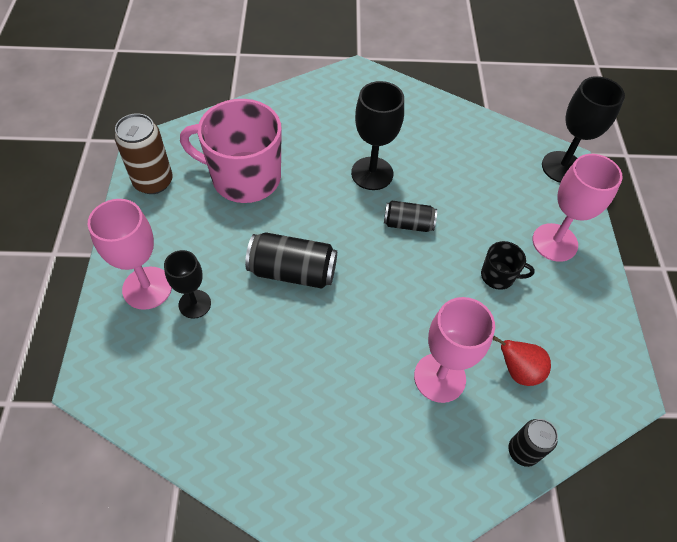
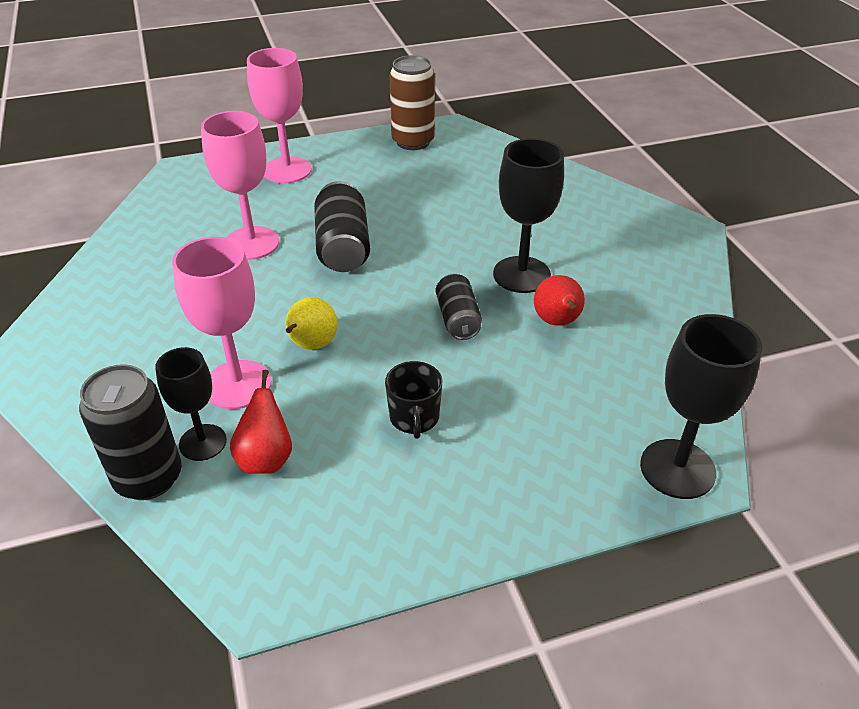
camera: 75 degrees right, 15 degrees down
black goblet [164,250,211,319] -> black goblet moved to [155,347,227,461]
pink mug [180,99,282,203] -> none
black can [508,419,558,467] -> black can [79,364,182,500], size x1.58
pink goblet [533,154,623,262] -> pink goblet moved to [201,111,279,260]
none -> yellow pear [286,297,338,350]
none -> red pear [534,275,585,326]

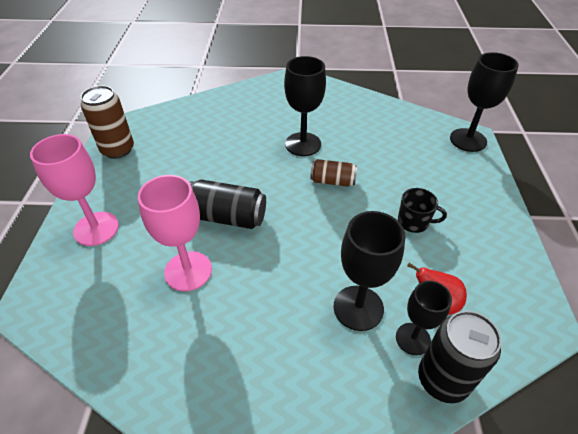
camera: 70 degrees left, 5 degrees up
pink goblet [172,237,272,409] -> black goblet [333,211,405,331]
yellow pear [286,297,338,350] -> none
black can [436,274,482,340] -> brown can [310,159,357,187]
red pear [534,275,585,326] -> none

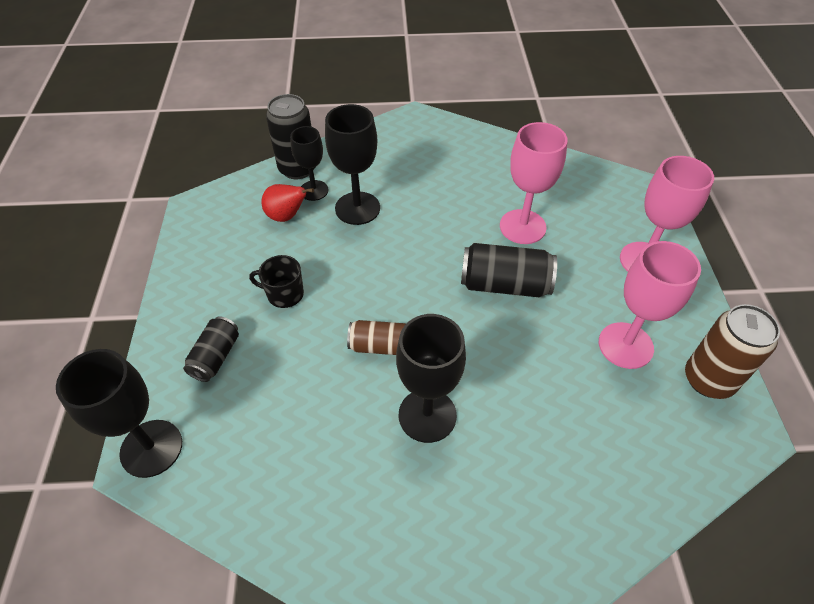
camera: 175 degrees right, 5 degrees up
none -> black can [183,316,239,382]
none -> pink goblet [599,241,701,369]

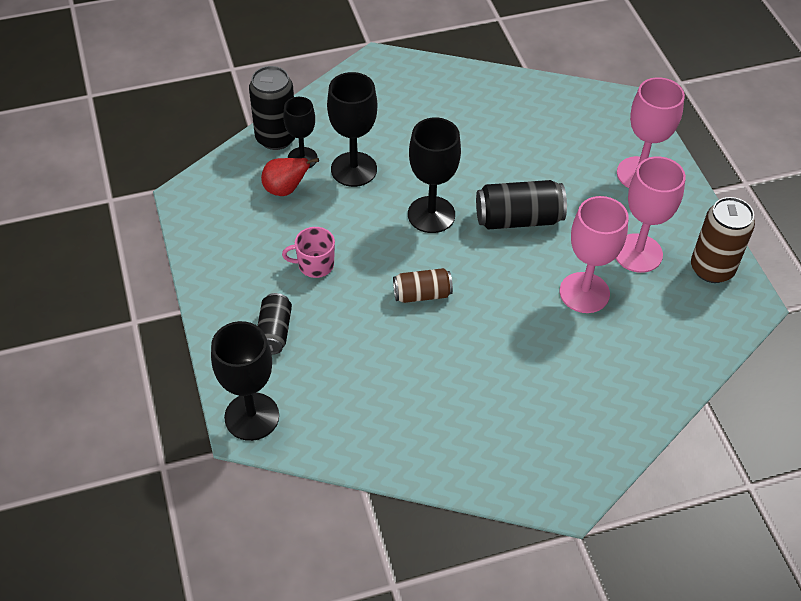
camera: 15 degrees left, 0 degrees up
black mug [249,255,304,308] -> pink mug [282,227,335,278]
black goblet [396,314,466,443] -> black goblet moved to [408,118,461,233]
pink goblet [500,122,568,244] -> pink goblet moved to [560,196,629,313]

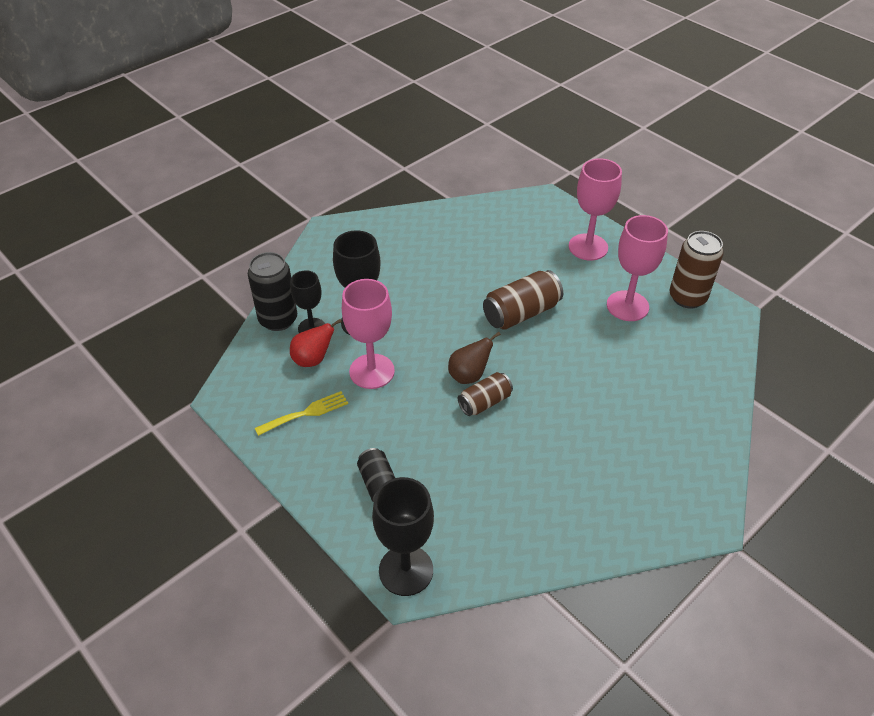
camera: 25 degrees left, 5 degrees down
pink mug [282,227,335,278] -> none
black goblet [408,118,461,233] -> none
black can [476,180,567,229] -> brown can [483,270,563,330]
pink goblet [560,196,629,313] -> pink goblet moved to [342,279,395,389]
none -> yellow fork [255,391,348,436]
none -> brown pear [448,332,501,384]

